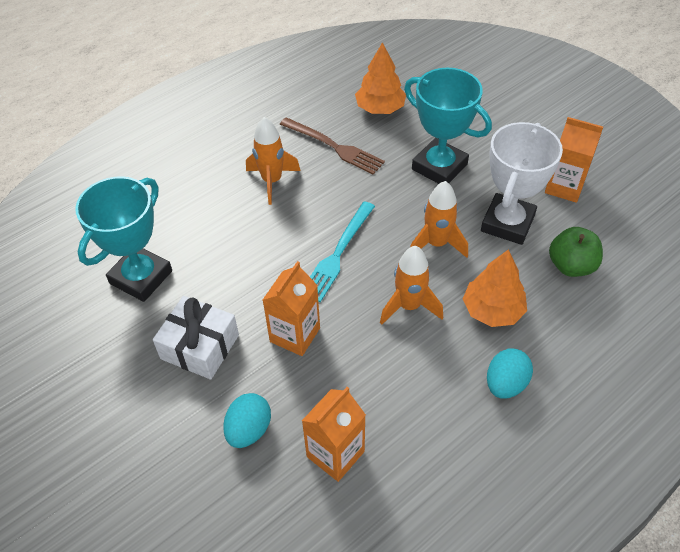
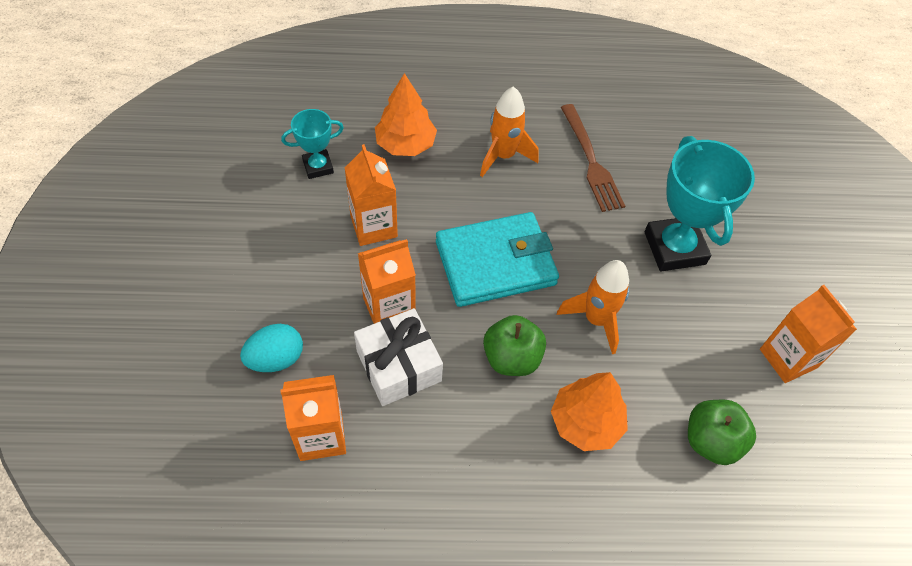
camera: 35 degrees right, 5 degrees up
turquoise trophy [75,176,172,302] -> turquoise trophy [281,109,344,179], size x0.54
white gift [153,296,239,380] -> white gift moved to [354,308,443,406]
turquoise fork [310,201,375,303] -> turquoise wallet [436,212,559,307]
orange tree [355,42,406,114] -> orange tree moved to [375,73,437,156]
orange rocket [380,246,443,325] -> green apple [483,315,546,376]
white trophy [481,122,563,245] -> none
turquoise egg [487,348,533,399] -> none
none -> orange carton [345,144,398,246]

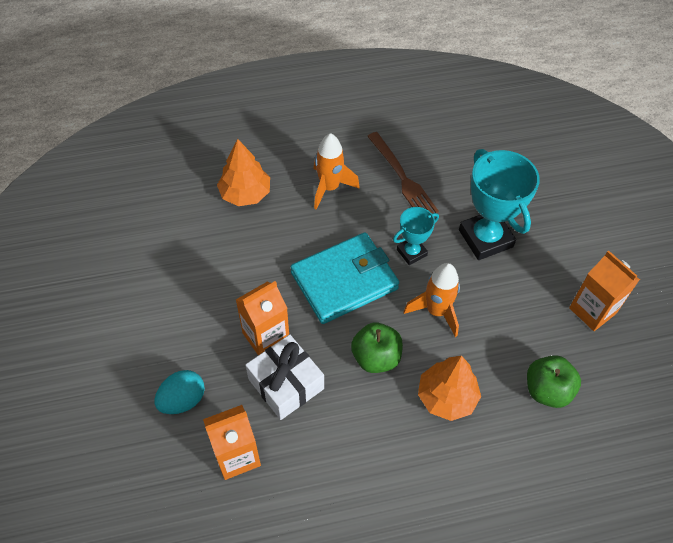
camera: 10 degrees left, 0 degrees up
turquoise trophy [281,109,344,179] -> turquoise trophy moved to [393,207,439,265]
orange carton [345,144,398,246] -> none

